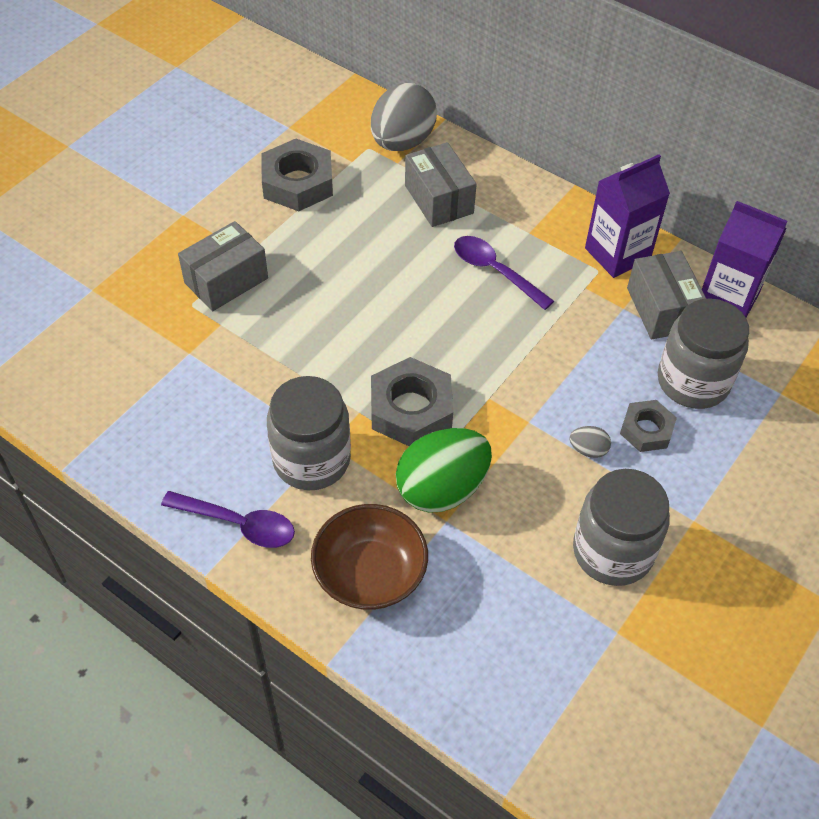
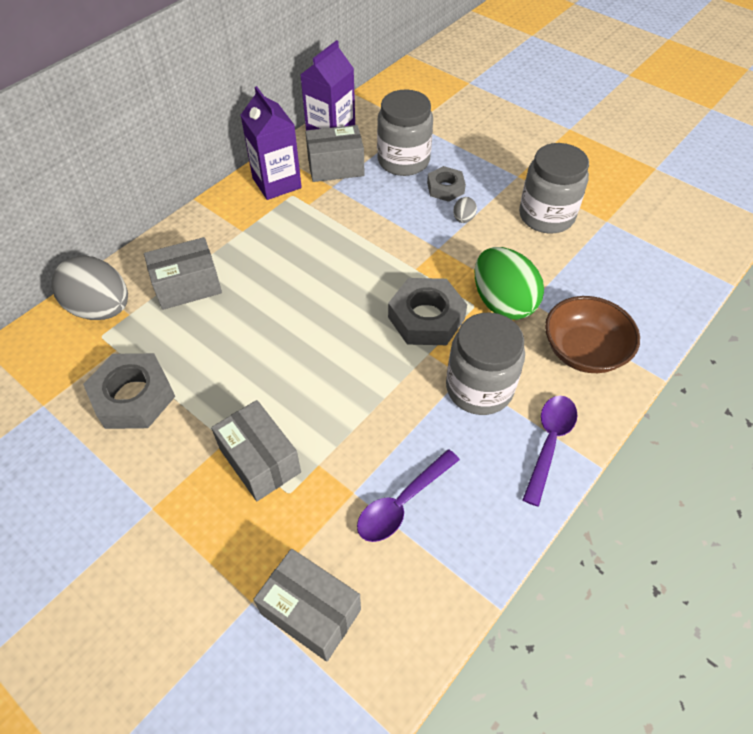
camera: 85 degrees left, 0 degrees up
purple spoon [454,236,554,310] -> purple spoon moved to [357,449,460,542]
none -> grey box [253,549,361,661]

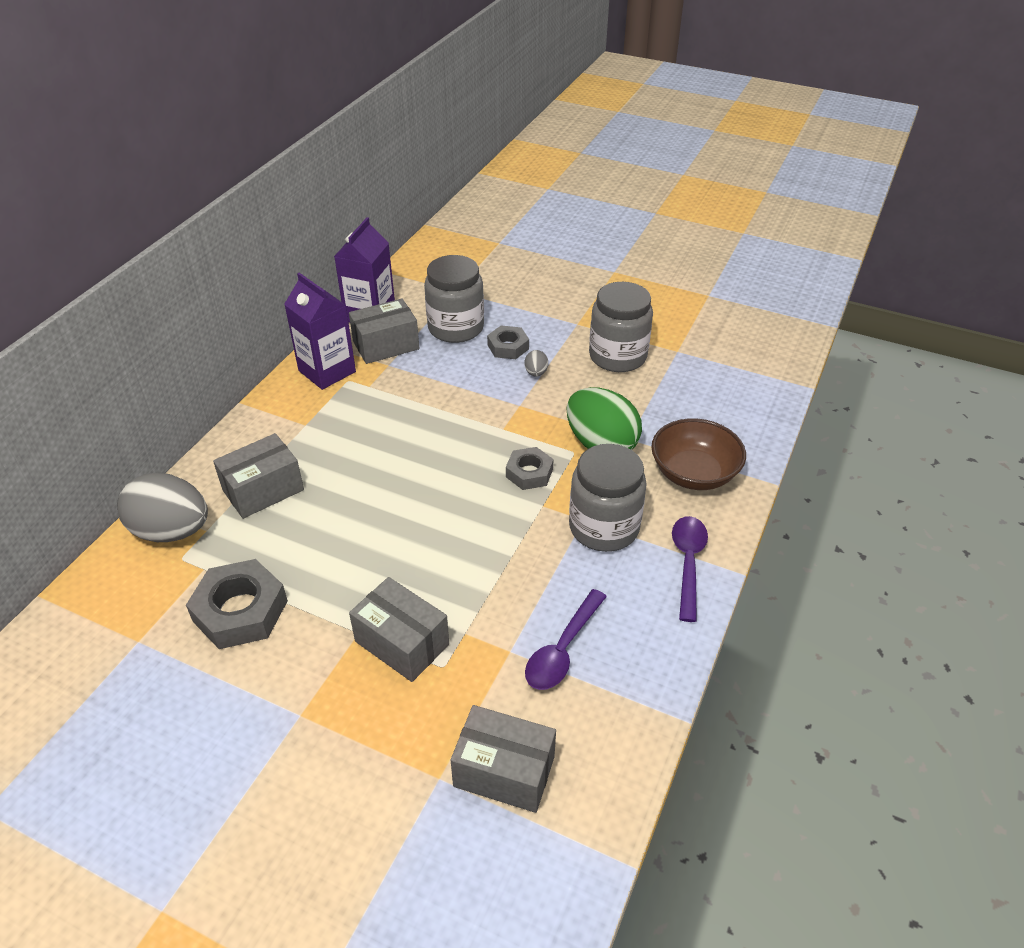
camera: 15 degrees left, 10 degrees down
grey nut [388,278,467,345] -> grey nut [506,447,554,490], size x0.60

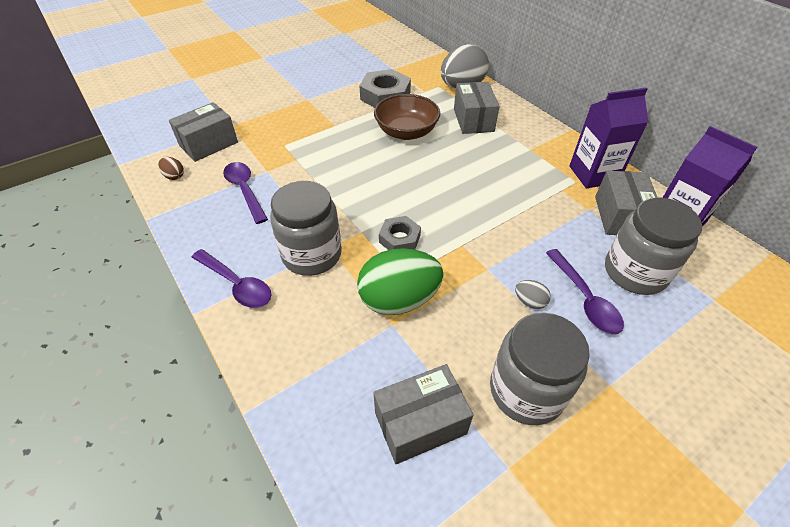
camera: 120 degrees right, 5 degrees up
grey box [349,577,449,682] -> grey box moved to [373,364,473,464]
grey nut [487,326,529,359] -> purple spoon [546,249,624,334]
brown bowl [651,418,746,490] -> brown bowl moved to [374,94,440,140]
none -> brown egg [158,157,184,180]

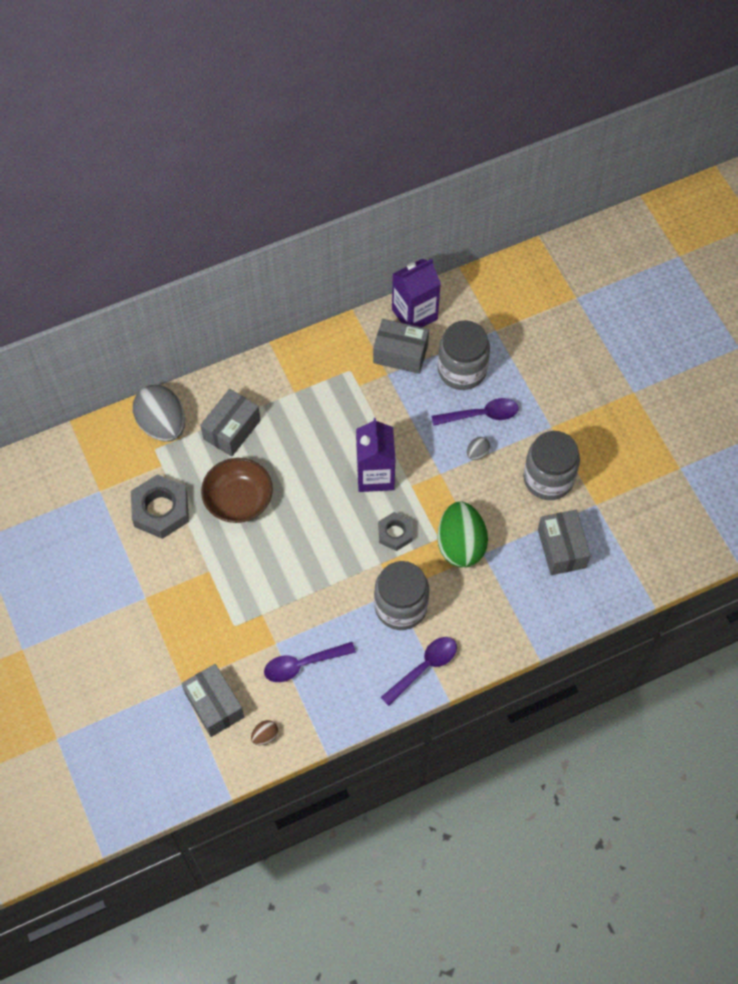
camera: 80 degrees left, 15 degrees up
grey box [454,82,500,134] -> grey box turned 60 degrees counterclockwise [200,389,261,457]
purple carton [569,88,648,188] -> purple carton moved to [356,418,395,492]

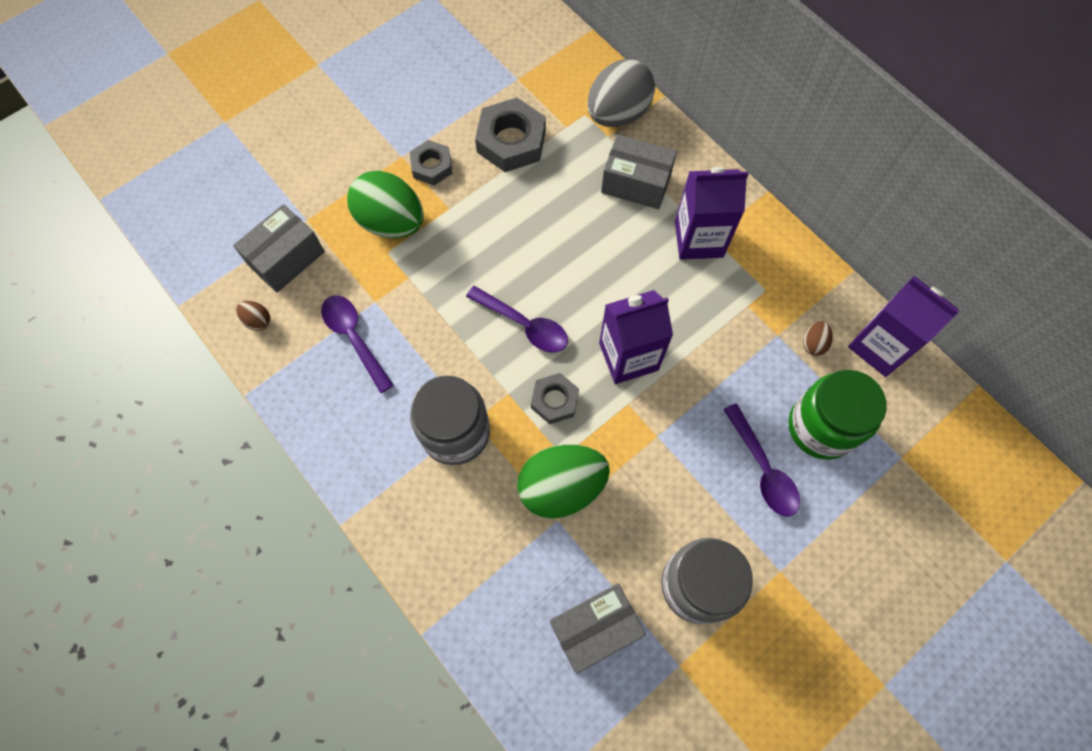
camera: 75 degrees right, 5 degrees up
brown bowl [201,458,273,523] -> none
grey box [373,319,429,374] -> brown egg [803,321,833,356]
purple spoon [381,637,457,706] -> purple spoon moved to [466,286,568,353]
grey jar [438,320,490,390] -> green jar [788,370,887,460]
grey egg [467,437,490,460] -> none
none -> green egg [347,171,424,238]
none -> grey nut [410,140,452,185]
none -> purple carton [675,167,749,260]

